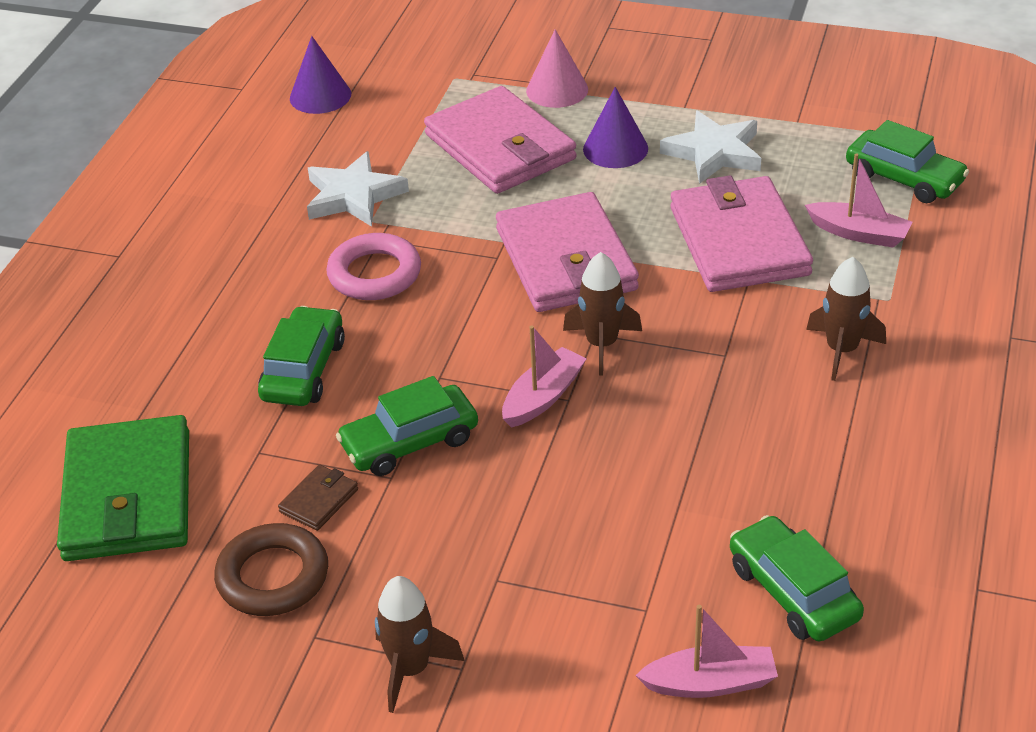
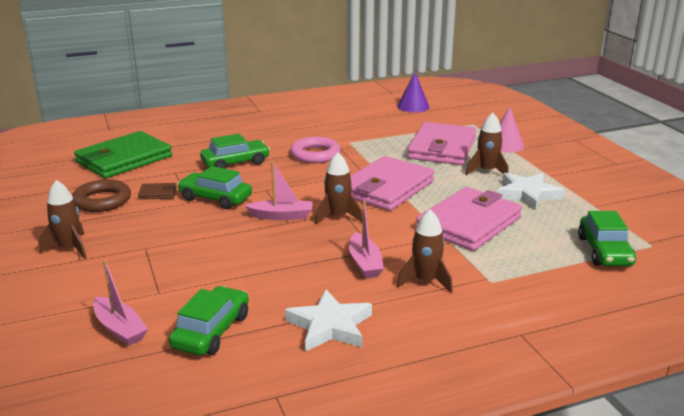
camera: 50 degrees right, 15 degrees down
white star [307,151,409,227] -> white star moved to [285,290,372,352]
purple cone [583,87,648,168] -> brown rocket [465,113,509,175]
pink boat [805,153,912,248] -> pink boat moved to [349,201,384,278]

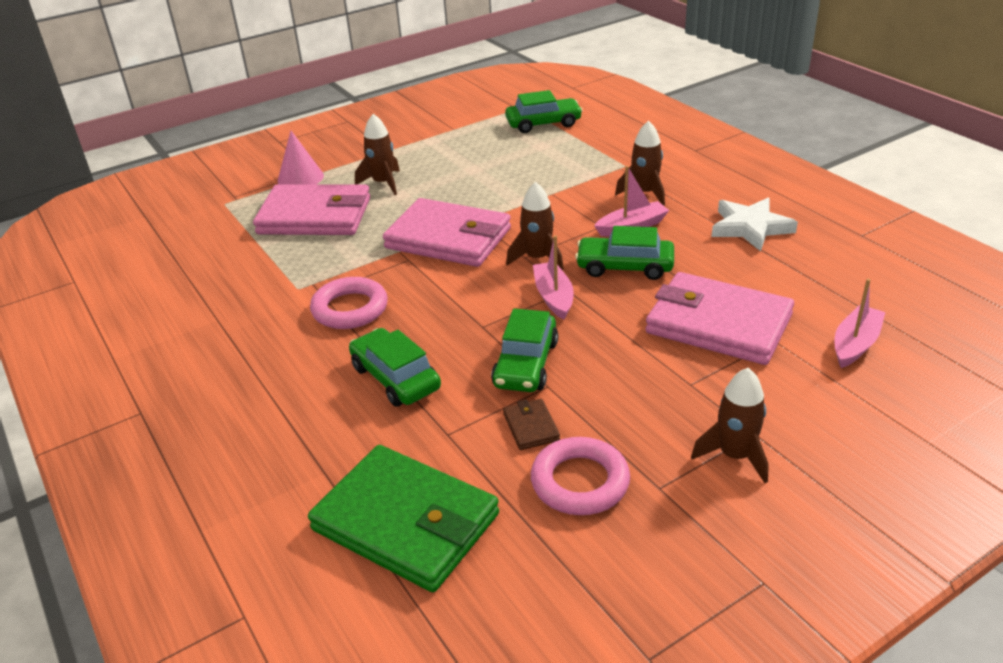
camera: 100 degrees left, 10 degrees up
brown ring [72,179,131,212] -> pink ring [531,437,630,515]
green car [169,286,249,355] -> green car moved to [575,226,674,280]
purple cone [397,72,430,112] -> none
pink wallet [416,187,522,251] -> pink wallet moved to [645,272,794,365]
white star [497,173,565,210] -> none

